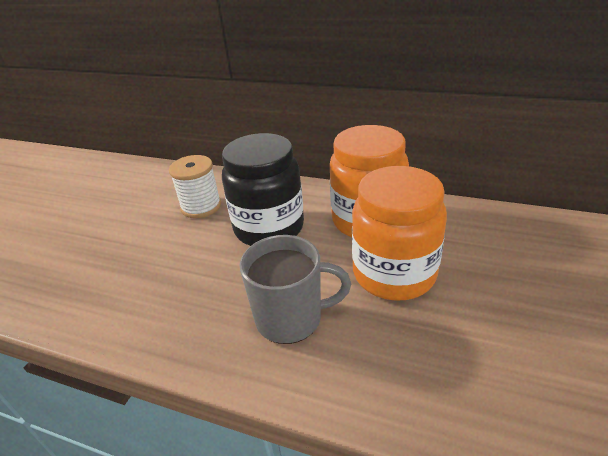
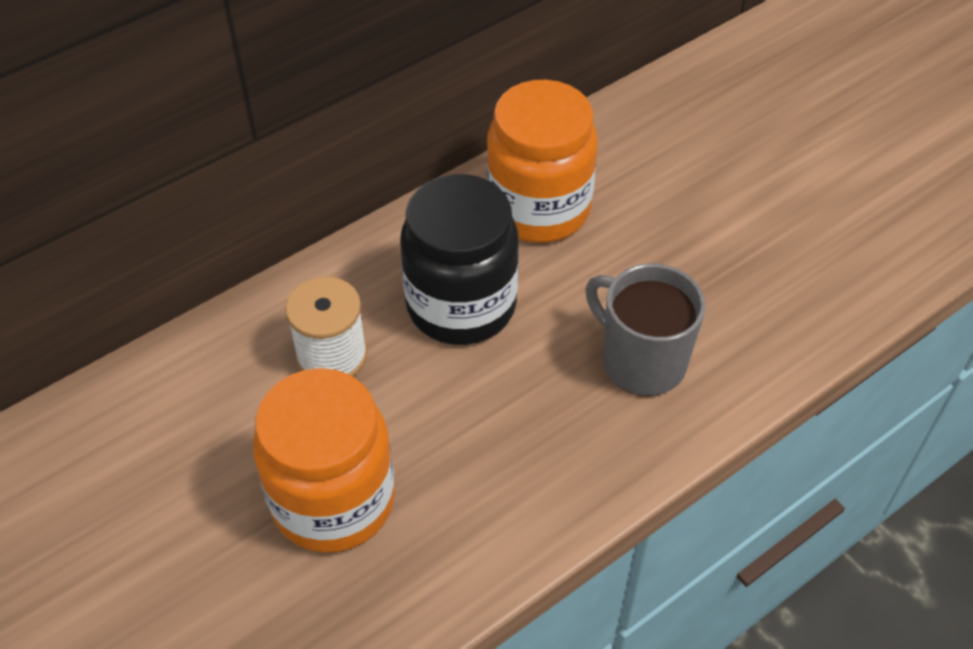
camera: 60 degrees left, 15 degrees up
grey mug [240,235,351,344] -> grey mug turned 75 degrees counterclockwise [585,264,706,396]
orange jar [352,166,447,300] -> orange jar moved to [253,368,395,553]

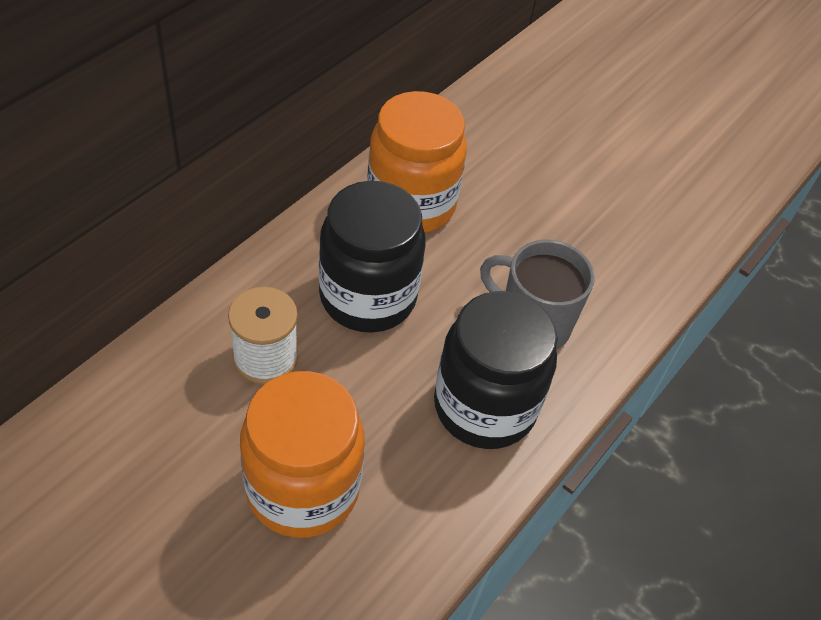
camera: 20 degrees left, 0 degrees up
none -> black jar [434,291,558,449]

